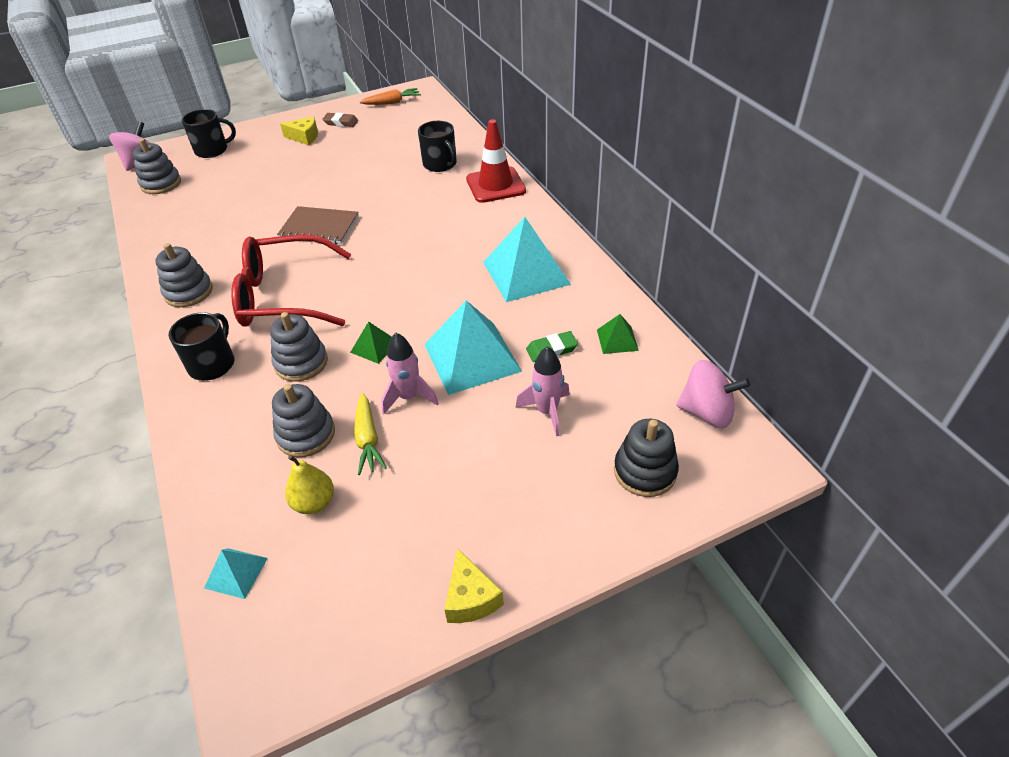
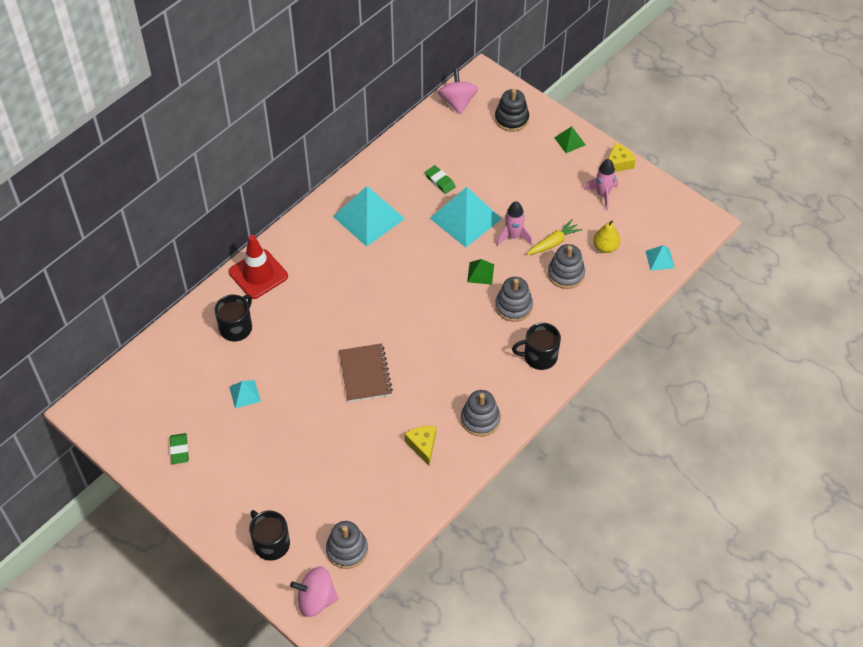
camera: 115 degrees left, 10 degrees up
red glasses [231,234,351,327] -> none
yellow cheese [280,117,318,145] -> yellow cheese moved to [405,426,436,466]
brown eraser [322,113,358,127] -> green eraser [170,433,189,464]
orange carrot [360,88,421,105] -> none
pink rocket [515,346,570,436] -> pink rocket moved to [584,159,618,211]
green pyramid [597,314,639,354] -> green pyramid moved to [554,126,585,153]
none -> turquoise pyramid [229,380,261,408]

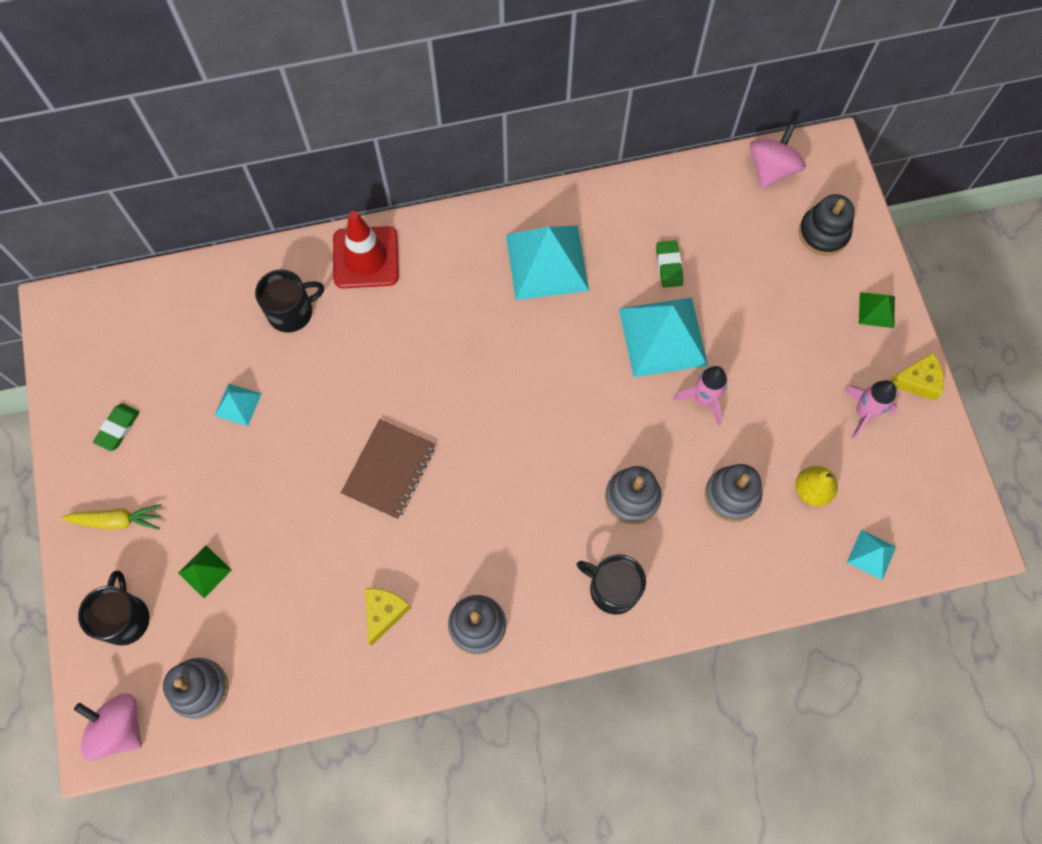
camera: 35 degrees right, 15 degrees up
green pyramid [467,259,494,285] -> green pyramid moved to [178,546,232,598]
yellow carrot [527,219,582,255] -> yellow carrot moved to [61,504,162,530]

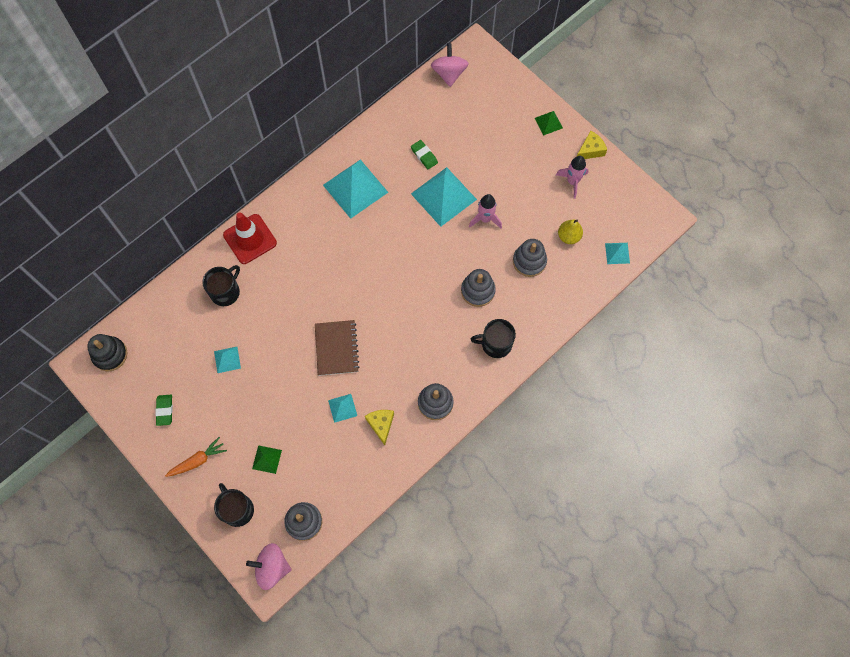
camera: 30 degrees left, 0 degrees up
yellow carrot [61,504,162,530] -> orange carrot [165,437,227,477]
black stacking toy [799,194,855,255] -> black stacking toy moved to [87,334,127,371]
none -> turquoise pyramid [328,394,357,423]

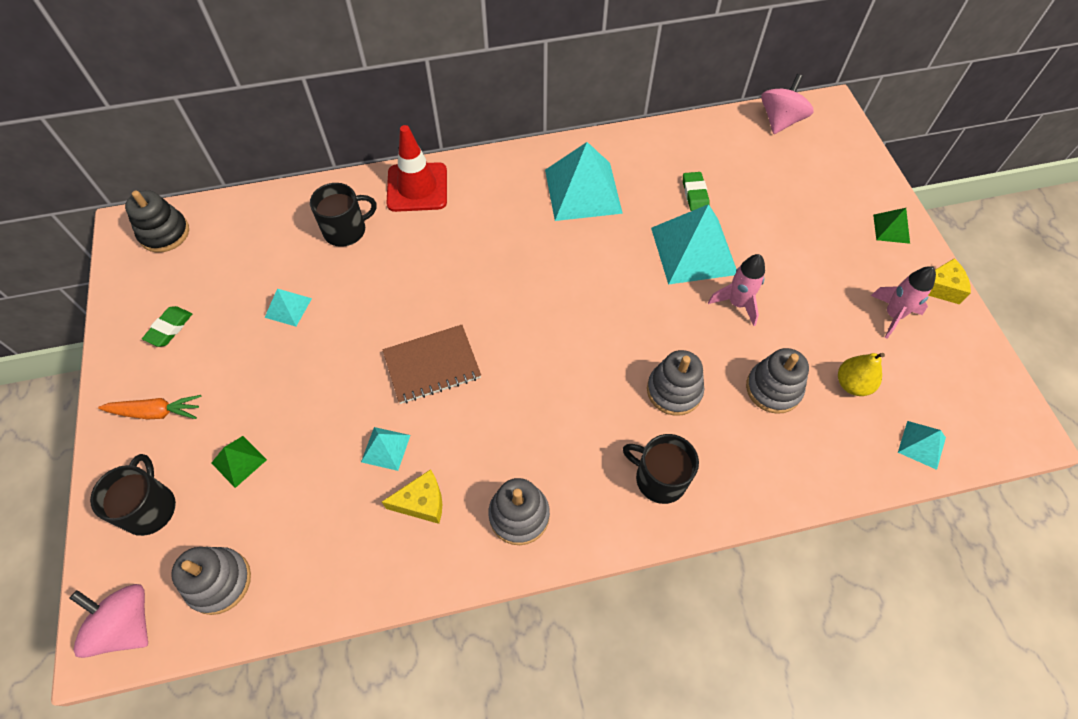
camera: 30 degrees right, 10 degrees down
brown notebook [315,320,360,376] -> brown notebook turned 45 degrees clockwise [383,325,481,404]
yellow cheese [365,410,394,445] -> yellow cheese turned 60 degrees clockwise [382,469,442,524]

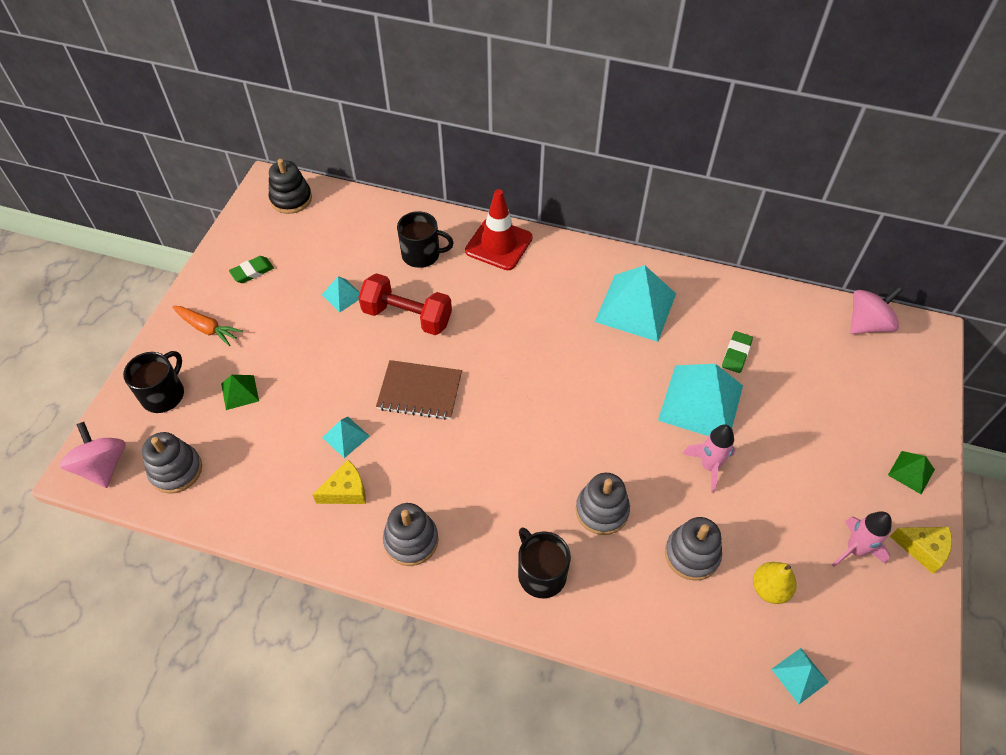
camera: 30 degrees right, 5 degrees down
yellow cheese [382,469,442,524] -> yellow cheese turned 45 degrees counterclockwise [312,460,366,504]
none -> red dumbbell [358,273,452,335]

